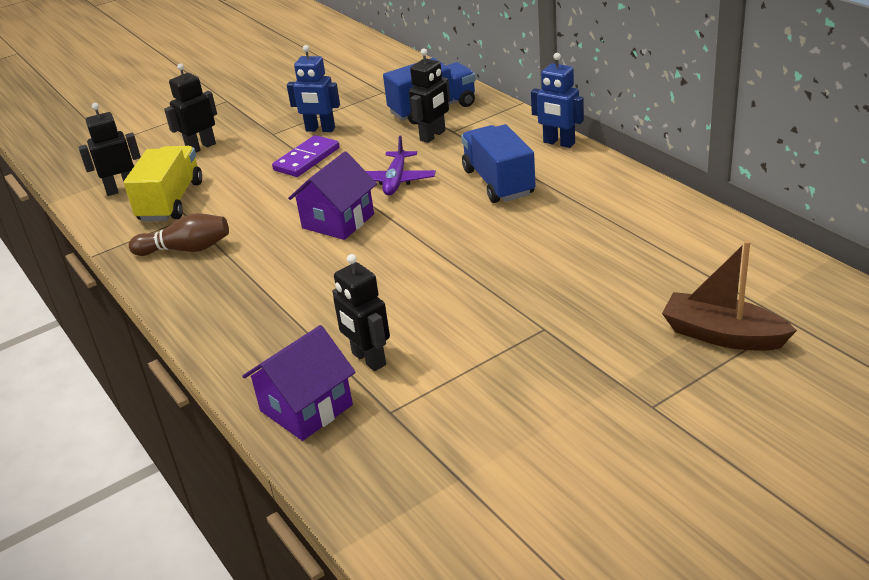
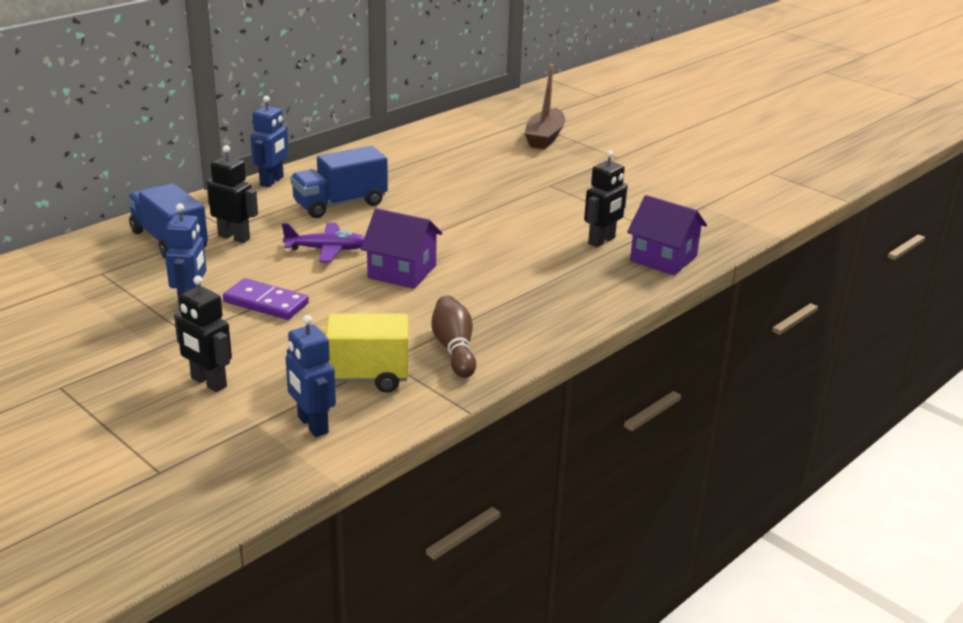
camera: 105 degrees left, 5 degrees down
black robot [78,103,141,196] -> blue robot [286,315,336,437]

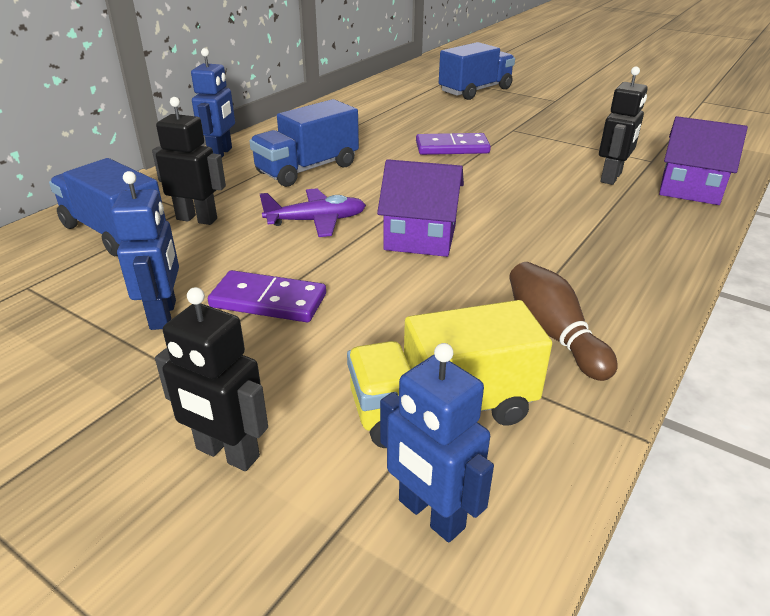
camera: 10 degrees left, 5 degrees up
brown boat [524,64,565,149] -> blue truck [439,42,515,100]
none -> purple domino [416,133,491,155]

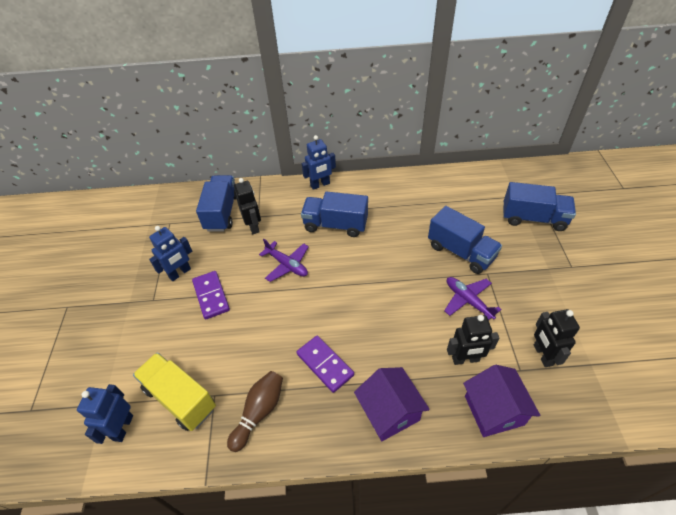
camera: 55 degrees right, 15 degrees up
black robot [155,287,268,471] -> black robot moved to [534,309,580,367]
purple house [377,159,464,257] -> purple house moved to [354,367,430,441]
purple domino [416,133,491,155] -> purple domino moved to [296,335,354,393]
none -> blue truck [428,206,502,274]
none -> purple plane [444,277,502,320]

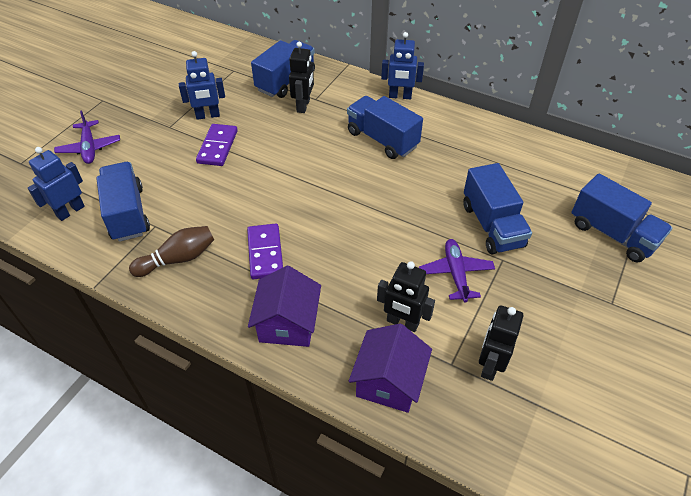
camera: 30 degrees right, 0 degrees up
yellow truck [133,352,216,431] -> blue truck [96,162,150,242]
purple plane [259,239,309,282] -> purple plane moved to [54,111,120,164]

